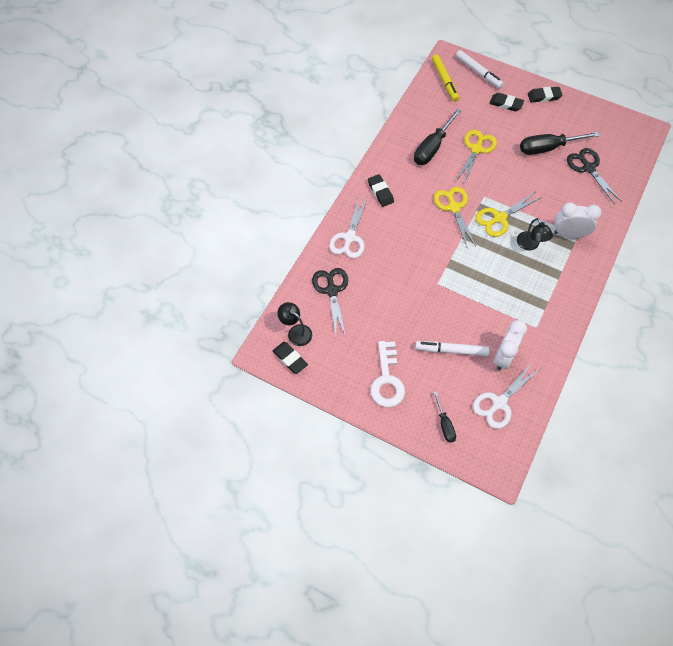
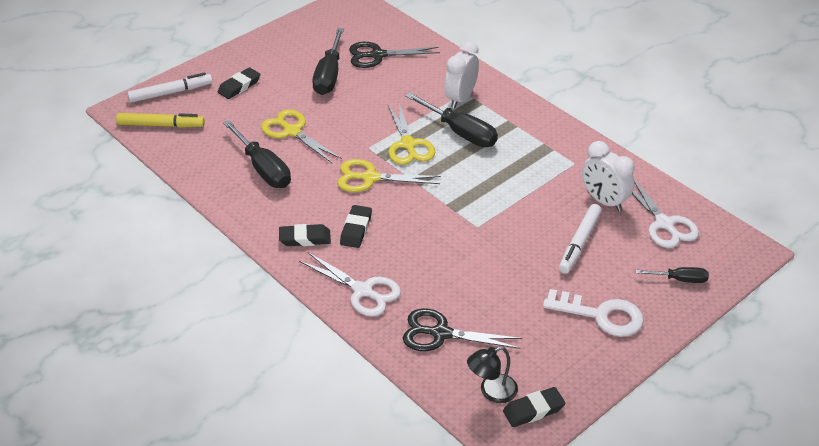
camera: 70 degrees left, 20 degrees down
black lamp [517,218,553,250] -> black screwdriver [405,93,498,147]
black eraser [528,87,562,103] -> black eraser moved to [340,205,372,248]

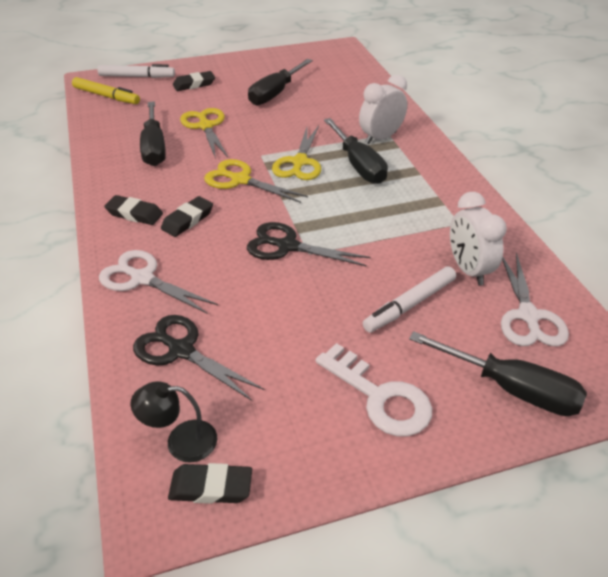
camera: 25 degrees right, 0 degrees up
white scissors [299,252,401,317] -> white scissors turned 150 degrees clockwise [99,250,218,314]
black scissors [349,42,440,68] -> black scissors moved to [247,222,370,267]
black screwdriver [636,267,709,283] -> black screwdriver [409,331,587,416], size x1.81

